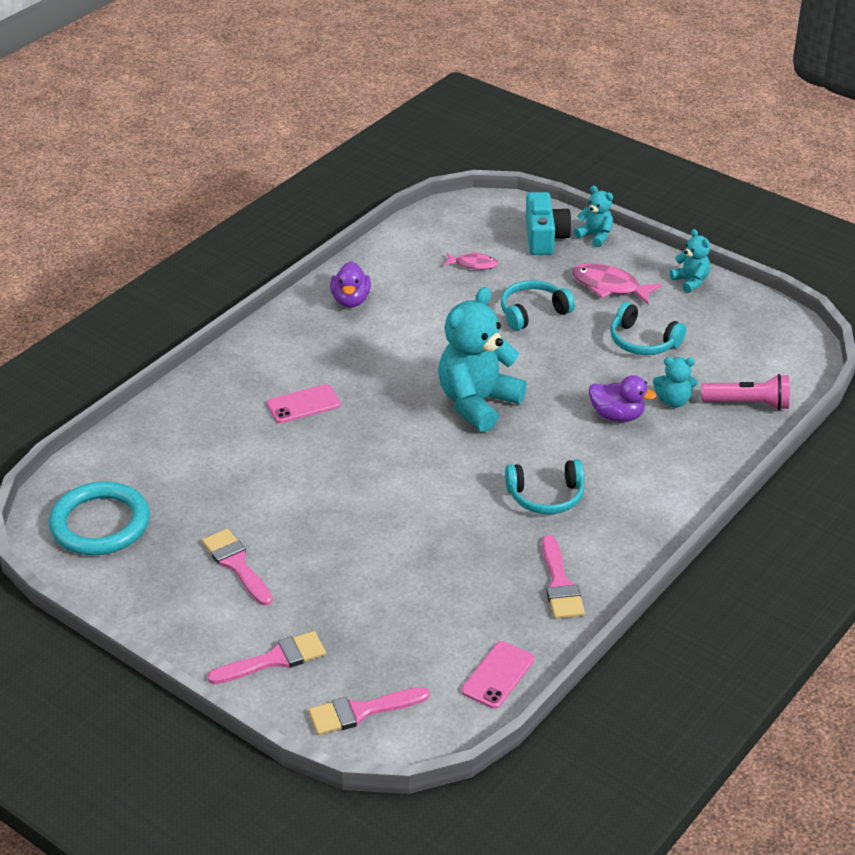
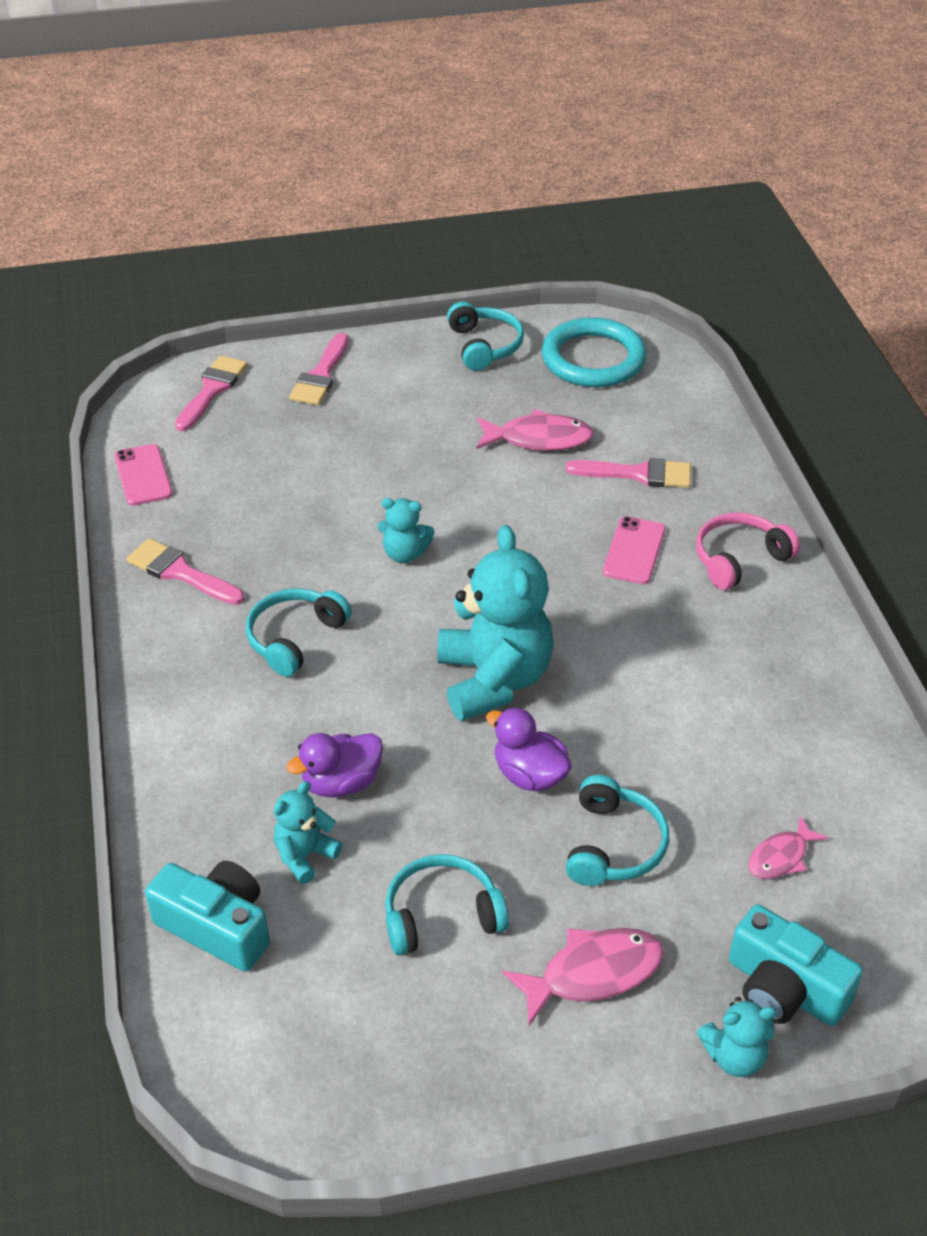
camera: 130 degrees right, 5 degrees up
pink brush [202,529,273,606] -> pink brush moved to [565,458,691,488]
purple duck [330,261,371,308] -> purple duck moved to [486,707,572,791]
turquoise teddy bear [670,229,710,293] -> turquoise teddy bear moved to [377,498,435,563]
pink flashlight [701,374,790,410] -> turquoise camera [145,861,270,971]
none -> turquoise headphones [447,302,524,371]
none -> pink fish [477,409,593,451]
none -> pink headphones [696,512,800,590]

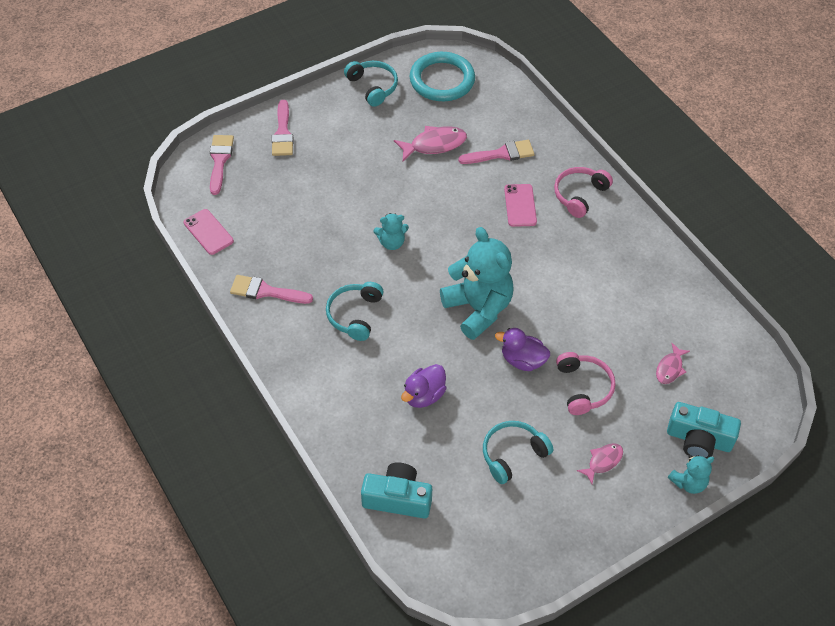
camera: 20 degrees left, 10 degrees up
turquoise teddy bear [274,781,342,884] -> none
pink fish [503,928,664,1026] -> pink fish [577,443,623,484], size x0.61
turquoise headphones [566,775,669,886] -> pink headphones [556,352,616,415]

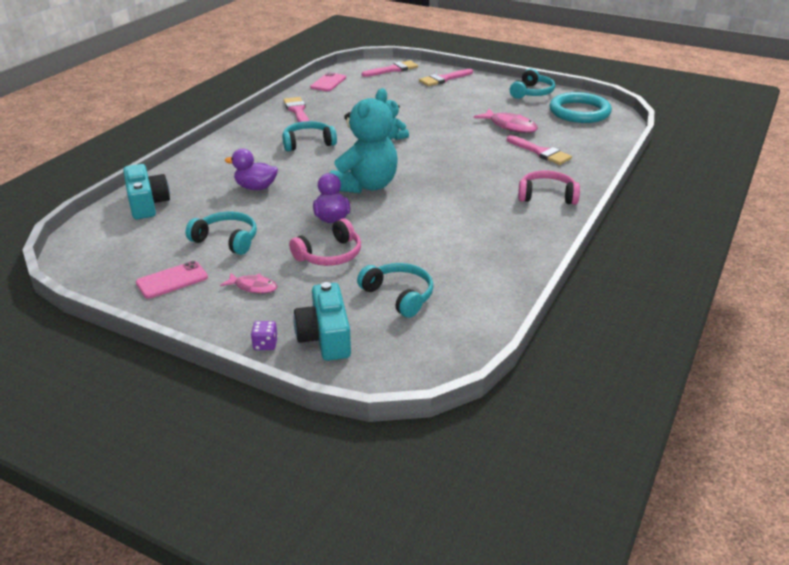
camera: 60 degrees right, 20 degrees down
pink phone [504,184,537,227] -> pink phone moved to [136,261,208,299]
pink fish [656,343,690,384] -> turquoise headphones [357,263,434,318]
turquoise teddy bear [668,455,714,494] -> purple dice [251,321,278,350]

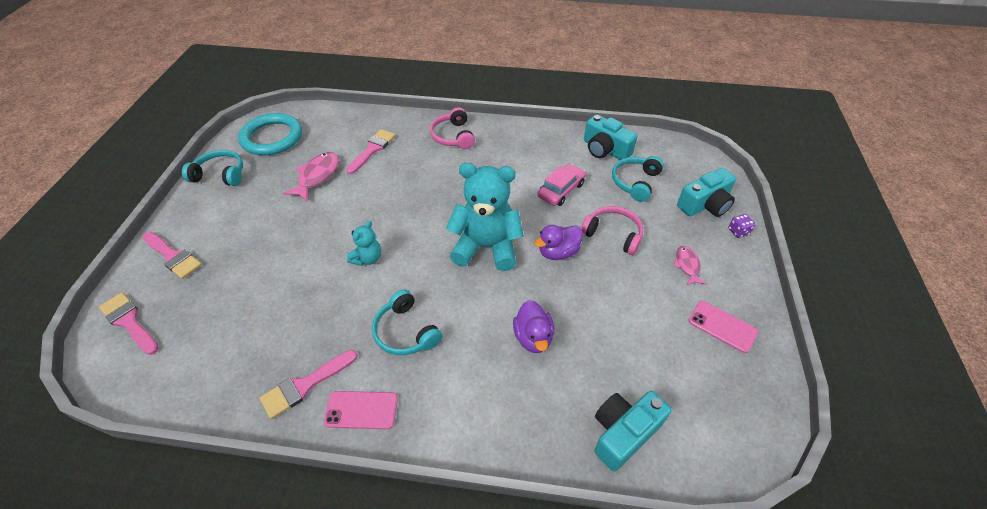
camera: 110 degrees left, 15 degrees up
turquoise headphones [185,212,257,255] -> none
pink phone [310,72,346,91] -> pink phone moved to [324,391,398,429]
none -> pink car [537,164,586,206]
none -> turquoise camera [584,114,638,160]

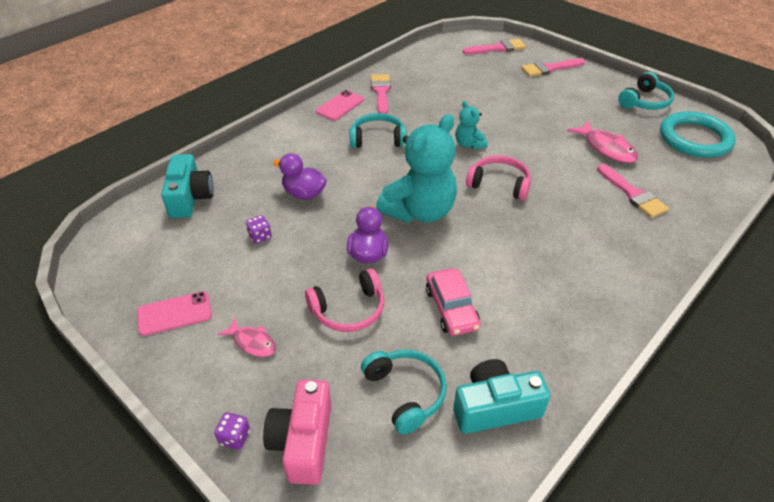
camera: 125 degrees right, 5 degrees down
pink headphones [430,107,475,149] -> pink headphones moved to [466,155,531,200]
turquoise camera [677,168,737,217] -> pink camera [263,379,332,485]
none -> purple dice [246,215,272,244]

